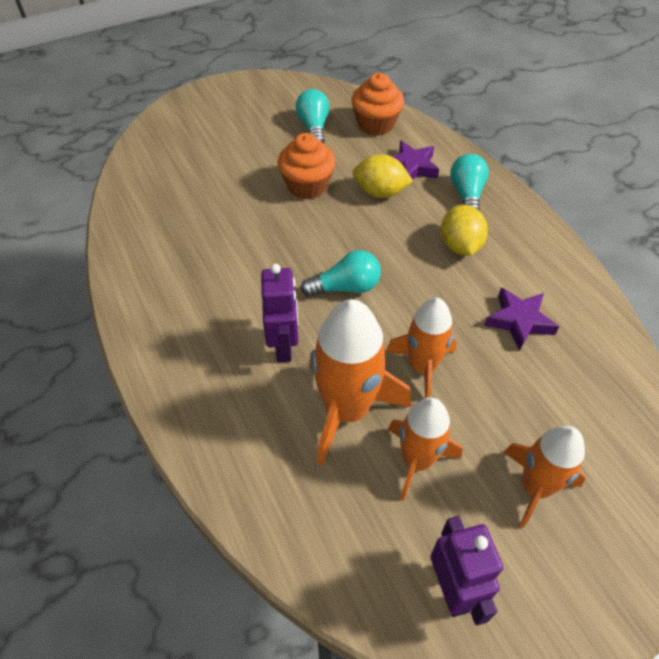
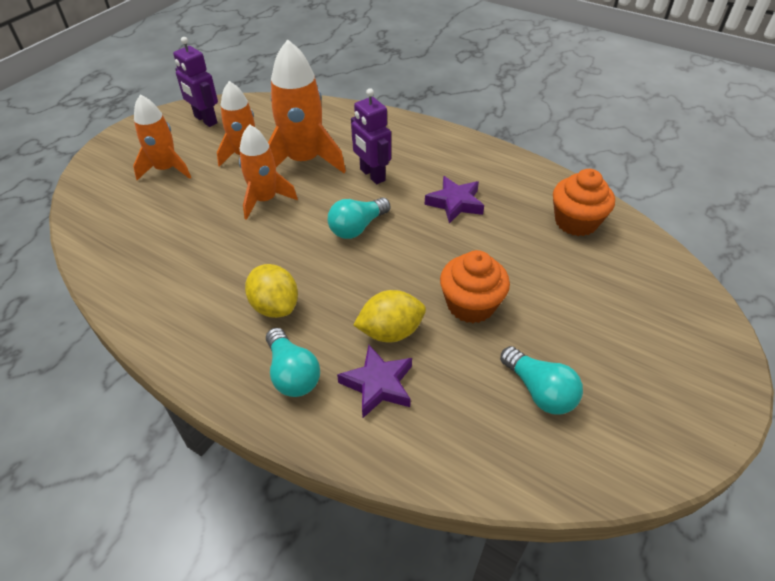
camera: 150 degrees right, 5 degrees down
orange cupcake [351,73,404,136] -> orange cupcake moved to [553,169,615,236]
purple star [484,287,559,351] -> purple star moved to [425,176,484,224]

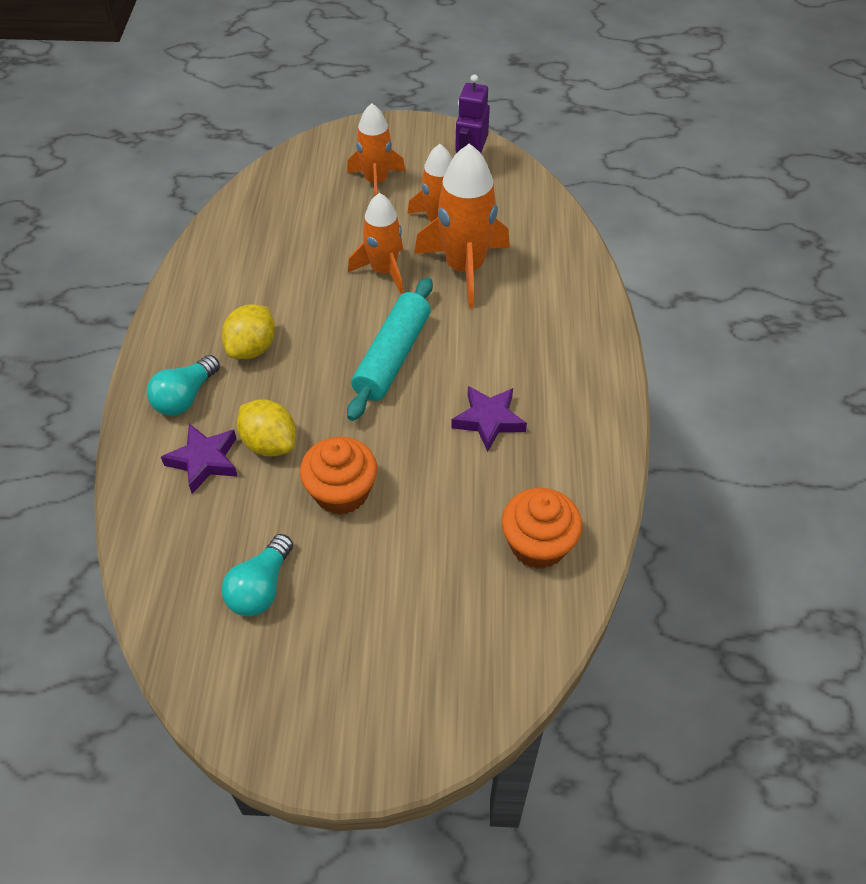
camera: 60 degrees right, 5 degrees up
turquoise light bulb [328,198,390,239] -> turquoise rolling pin [347,277,433,421]
purple robot [351,88,391,184] -> none

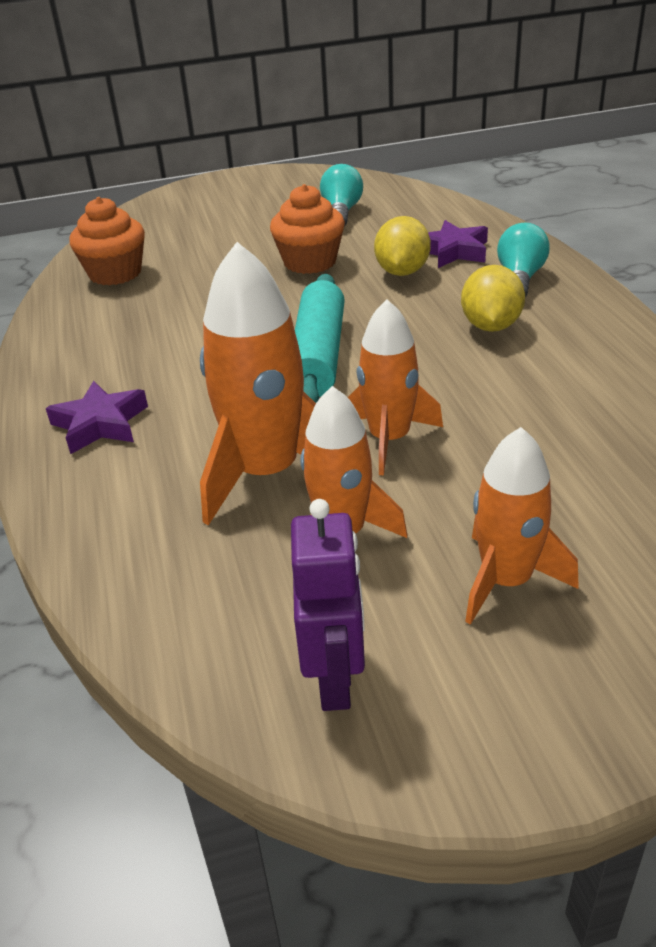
camera: 165 degrees right, 15 degrees down
yellow lemon [237,399,296,457] -> yellow lemon turned 75 degrees clockwise [374,216,431,276]
purple star [451,386,527,452] -> purple star moved to [46,381,148,454]

